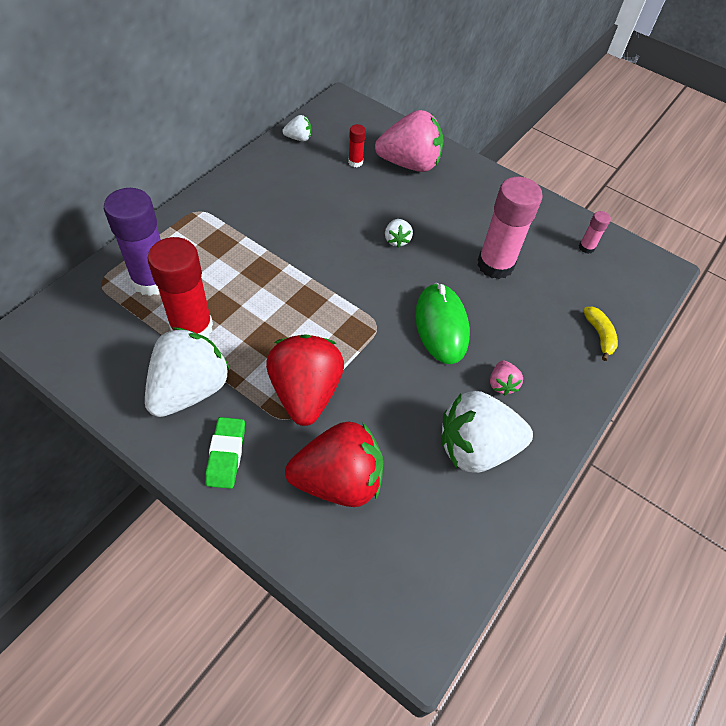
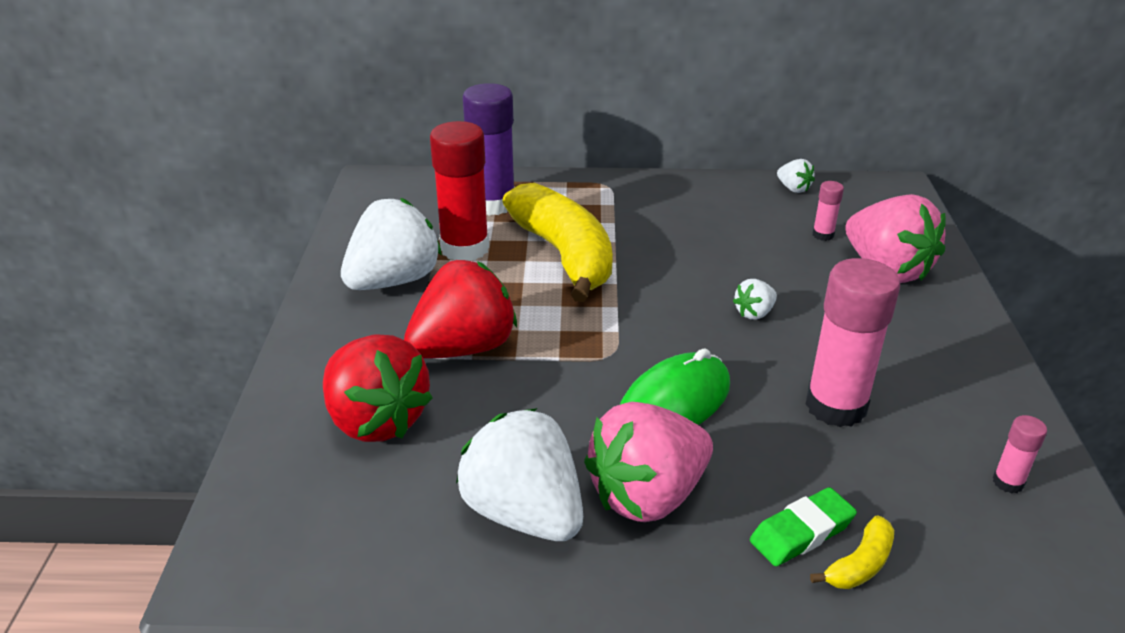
camera: 60 degrees right, 20 degrees down
white strawberry [145,327,230,417] -> white strawberry turned 45 degrees counterclockwise [341,198,442,290]
green eraser [205,417,245,489] -> green eraser moved to [750,487,857,566]
red glue stick [348,124,366,167] -> pink glue stick [813,181,844,241]
pink strawberry [490,360,523,396] -> pink strawberry [584,402,713,522], size x2.25
none -> yellow banana [502,183,613,302]

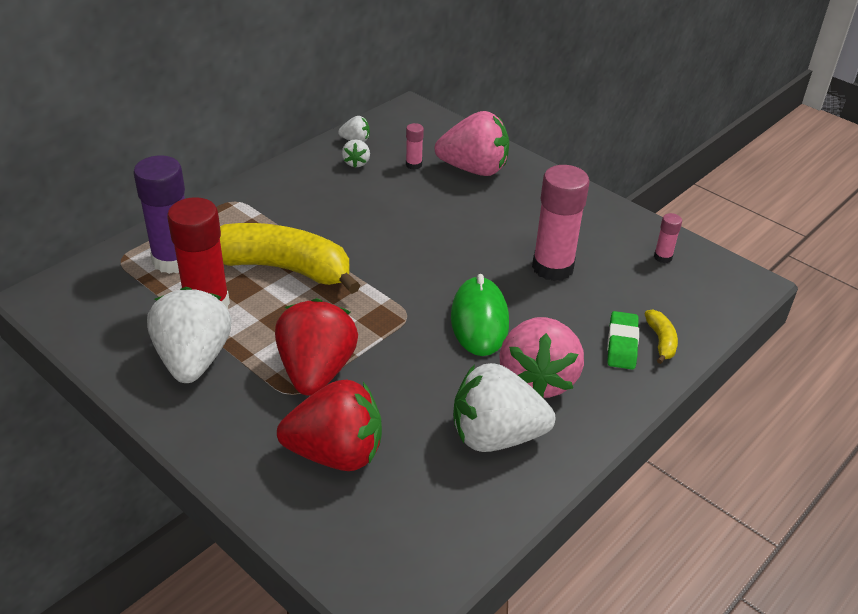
camera: 50 degrees left, 5 degrees up
white strawberry [733,279,777,320] -> white strawberry moved to [342,139,370,168]

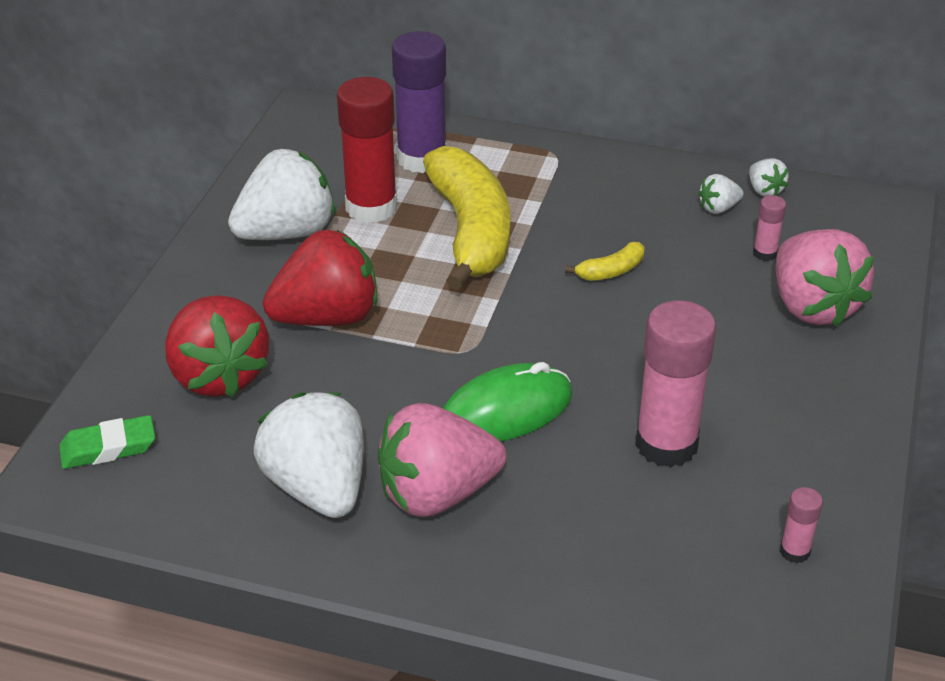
camera: 65 degrees right, 0 degrees up
green eraser [607,311,639,370] -> green eraser moved to [59,415,155,469]
yellow banana [644,310,678,364] -> yellow banana moved to [565,242,645,281]

